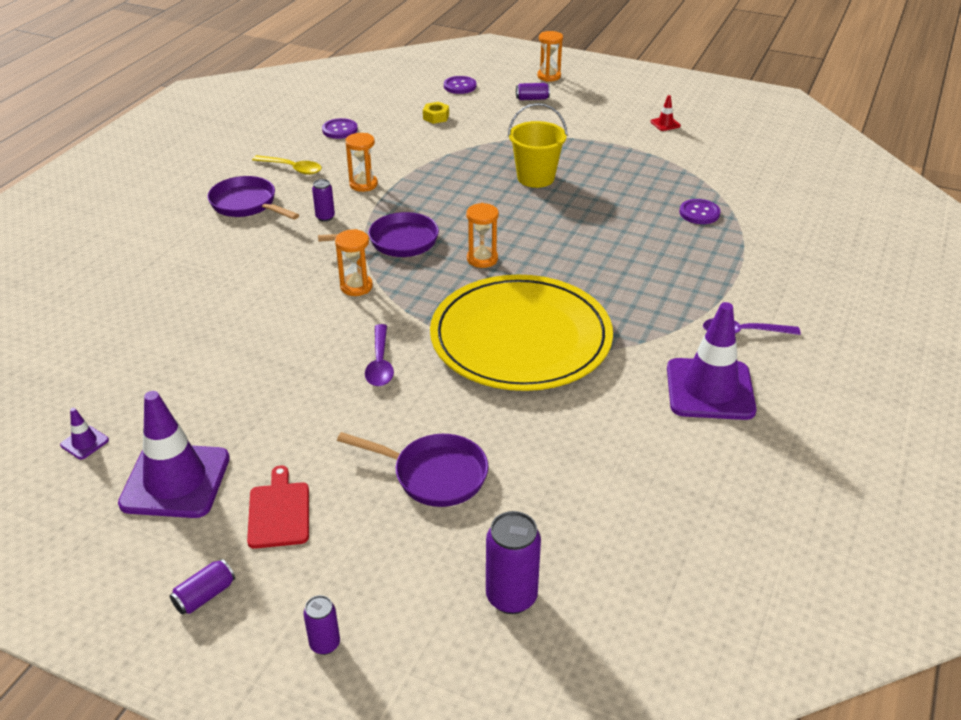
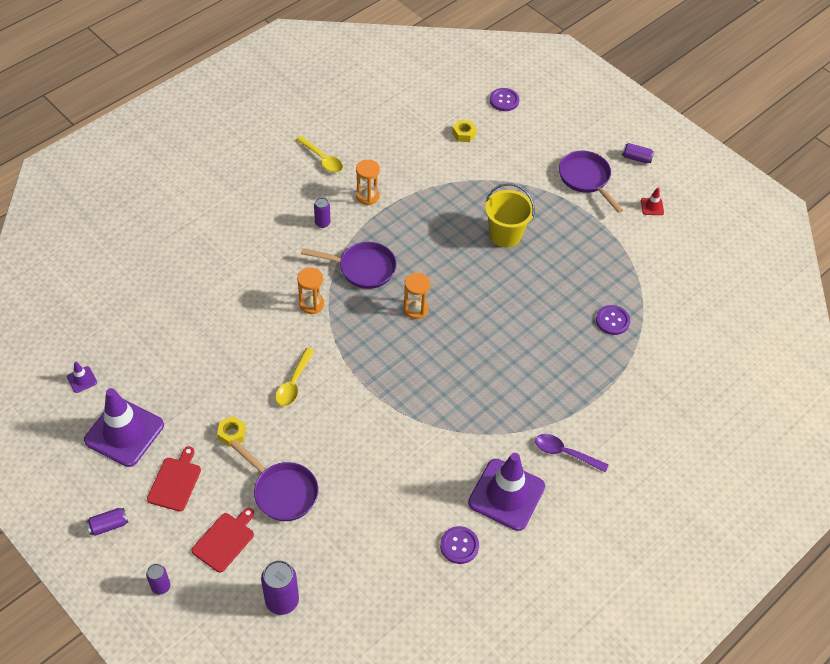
camera: 20 degrees right, 15 degrees up
purple pan [207,176,299,220] -> purple pan moved to [559,151,623,213]
purple button [322,118,358,139] -> purple button moved to [440,526,479,564]
purple spoon [365,324,394,386] -> yellow spoon [275,348,314,406]
yellow plate [430,275,613,391] -> none
purple can [516,83,550,100] -> purple can moved to [622,143,654,164]
orange hourglass [537,31,563,82] -> none
none -> red cutting board [192,508,254,573]
none -> yellow nut [217,416,246,447]

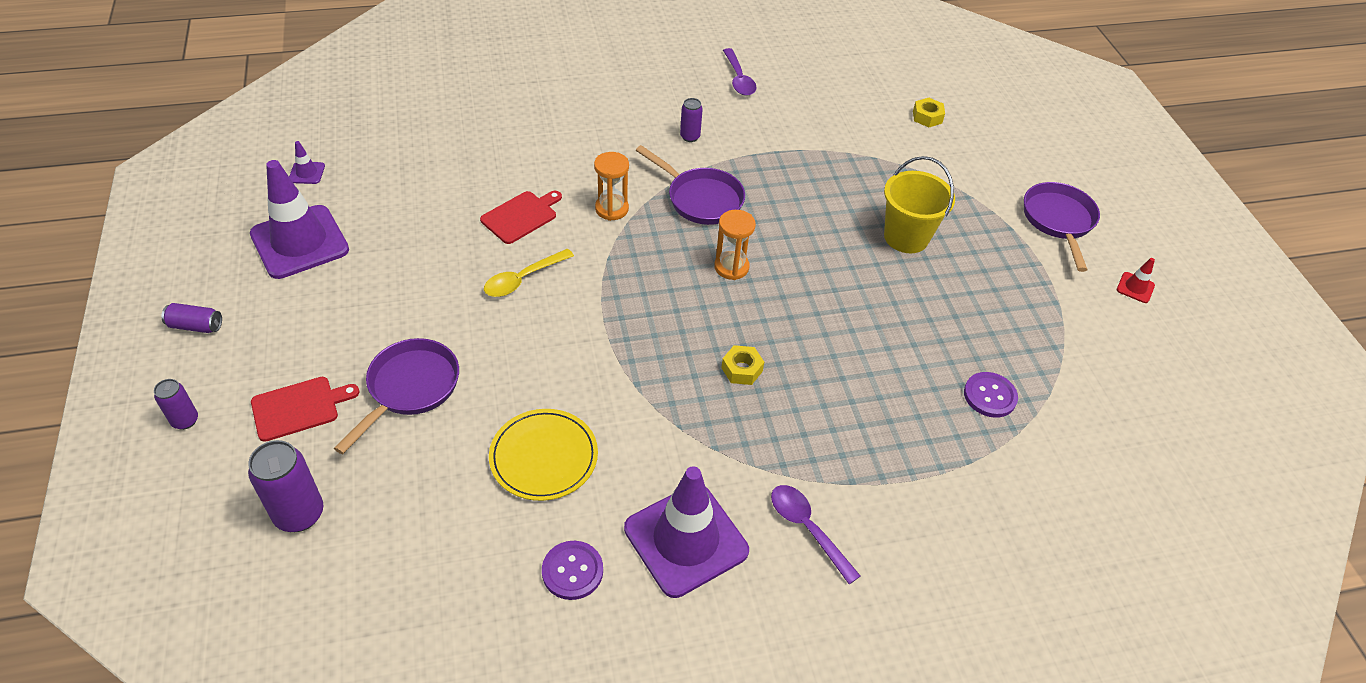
camera: 30 degrees right, 5 degrees down
red cutting board [147,446,201,511] -> red cutting board moved to [480,191,562,244]
yellow nut [217,416,246,447] -> yellow nut moved to [721,345,764,385]
purple pan [230,440,318,521] -> purple pan turned 135 degrees counterclockwise [334,338,459,454]
yellow spoon [296,136,343,173] -> purple spoon [723,48,757,96]
orange hourglass [356,159,380,205] -> none
purple button [490,88,519,111] -> none
purple can [622,143,654,164] -> none
none -> yellow plate [489,409,598,501]

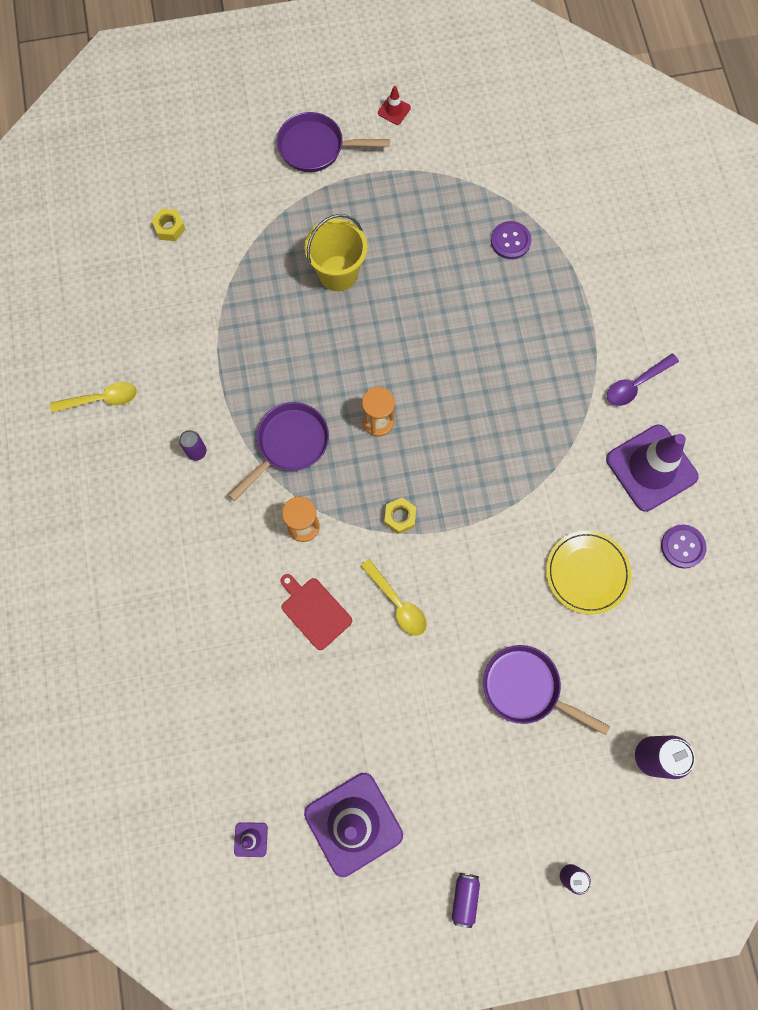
camera: 85 degrees left, 25 degrees up
red cutting board [251,377,359,442] -> none
yellow nut [721,345,764,385] -> yellow nut moved to [384,498,416,534]
purple spoon [723,48,757,96] -> yellow spoon [50,382,137,413]

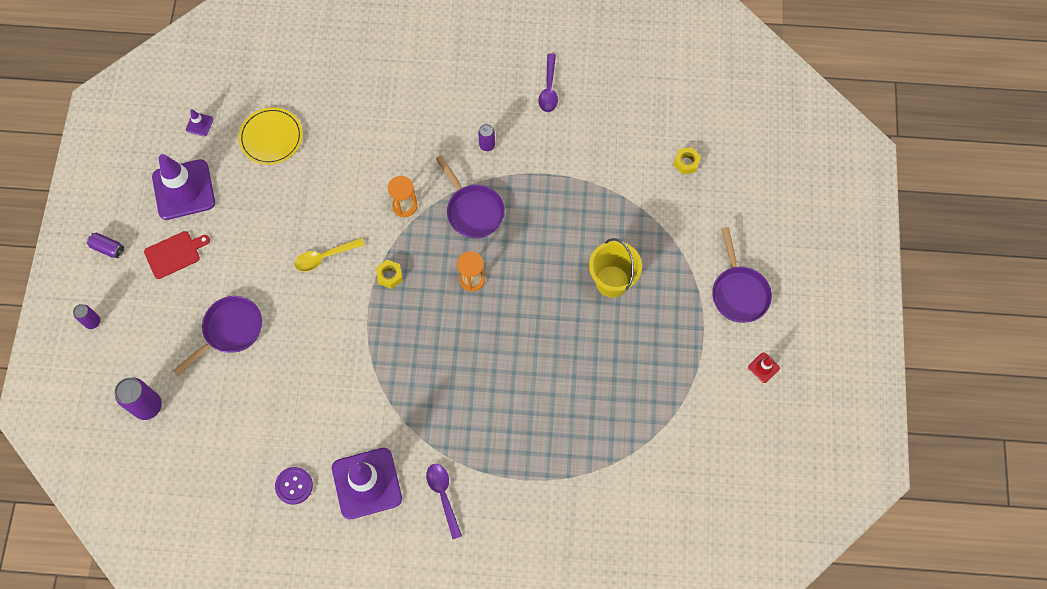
camera: 105 degrees right, 5 degrees down
yellow spoon [50,382,137,413] -> purple spoon [538,53,558,112]
purple pan [277,112,390,172] -> purple pan turned 150 degrees clockwise [712,227,772,323]
red cutting board [280,574,352,650] -> red cutting board moved to [144,231,210,279]
purple button [491,221,531,259] -> none
yellow plate [546,531,631,614] -> yellow plate moved to [238,107,303,165]

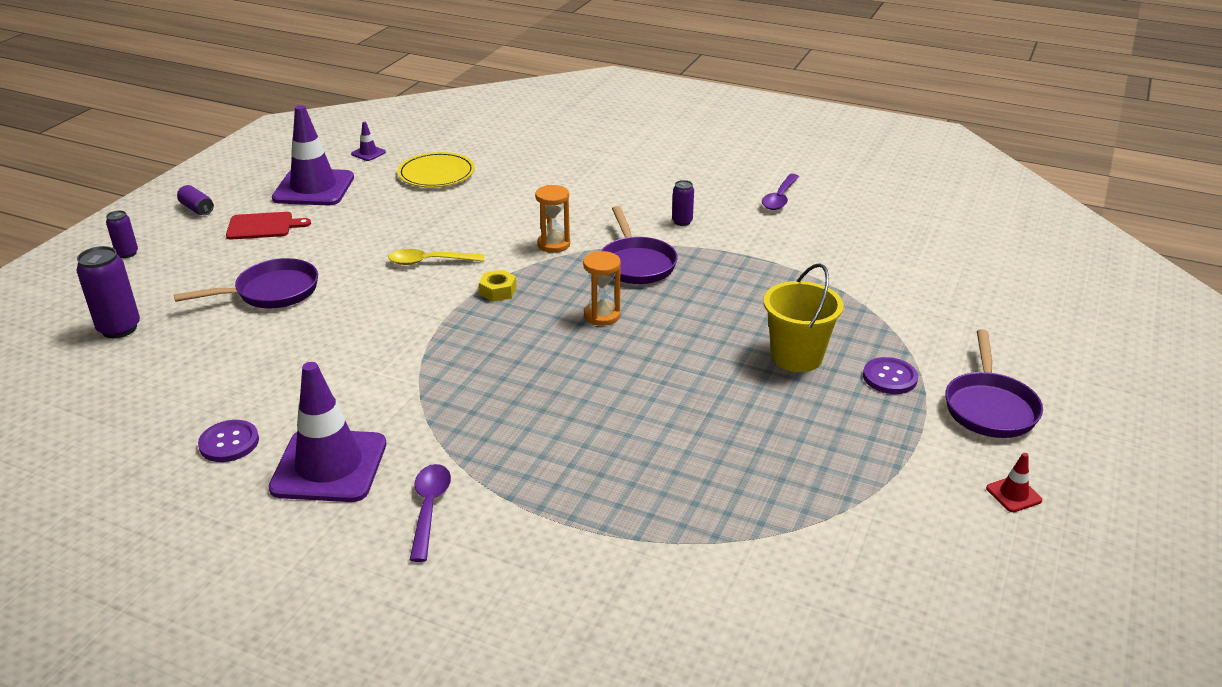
camera: 20 degrees right, 35 degrees down
yellow nut [674,147,701,174] -> none
none -> purple button [863,357,918,394]

